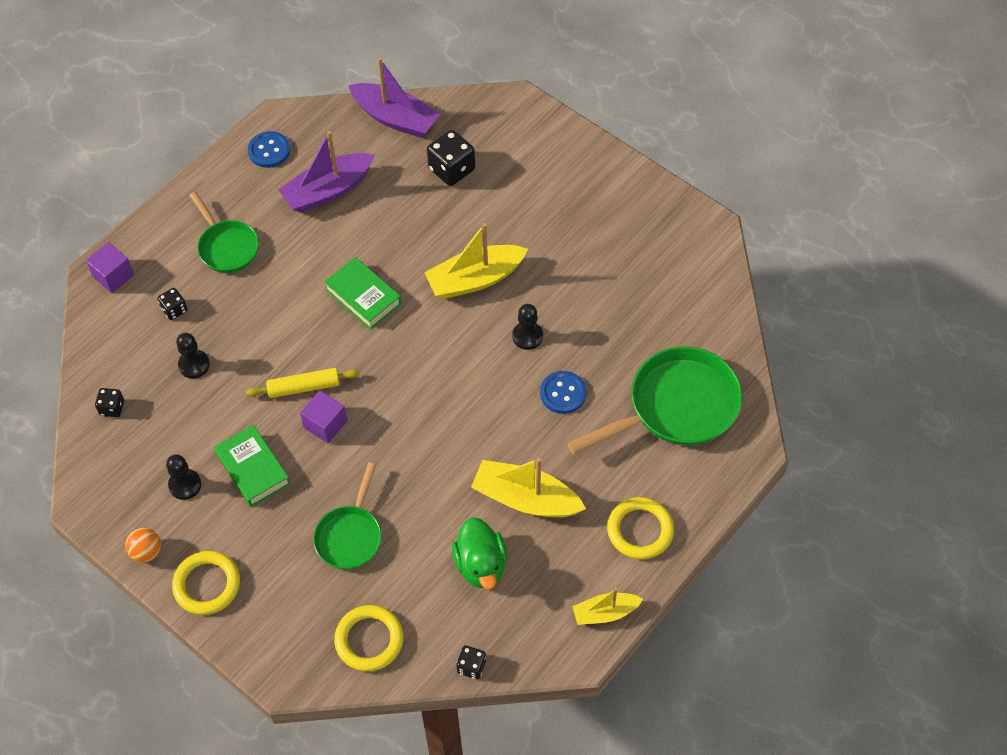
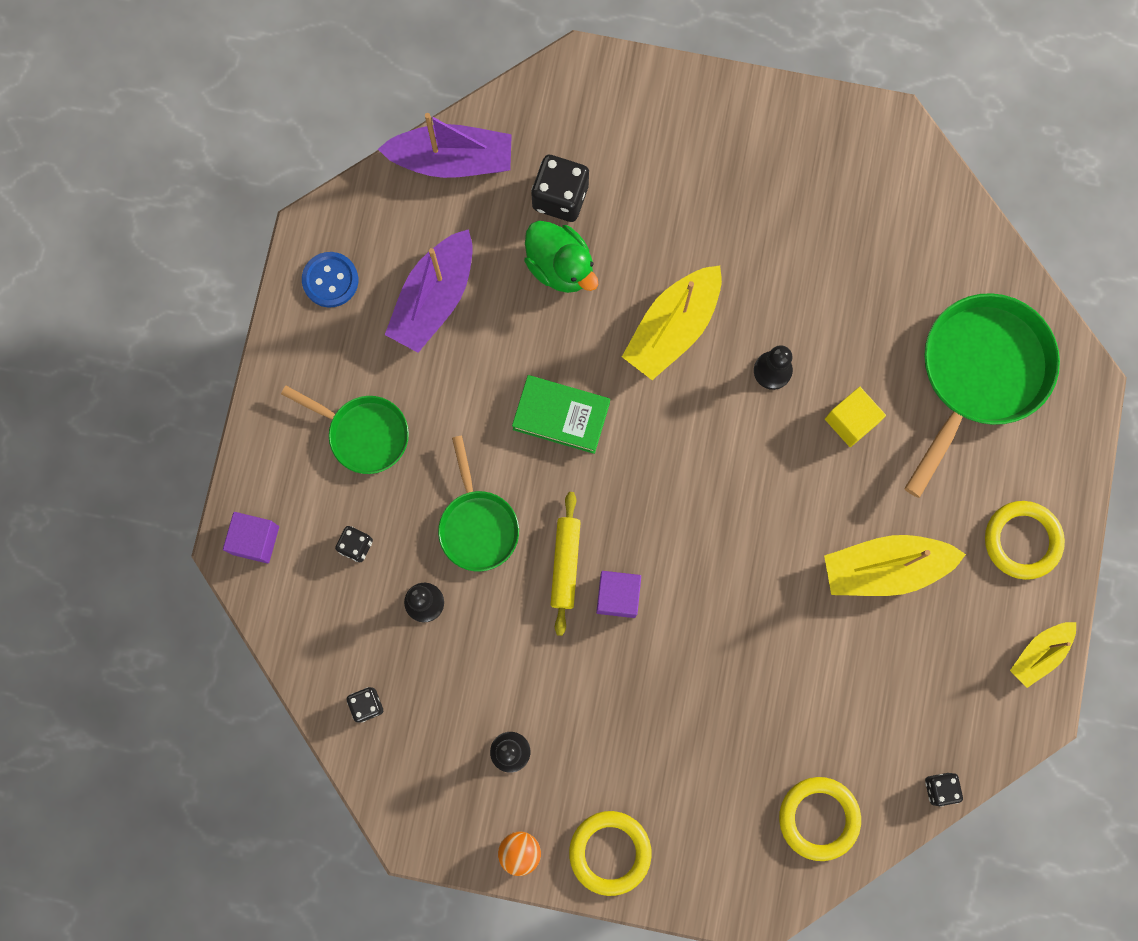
camera: 30 degrees left, 20 degrees up
green book [214,425,290,507] -> none
yellow rolling pin [246,368,360,398] -> yellow rolling pin turned 45 degrees counterclockwise [551,492,581,636]
green pan [313,463,382,570] -> green pan moved to [438,436,519,572]
green duck [452,517,507,589] -> green duck moved to [524,221,598,293]
blue button [540,371,586,414] -> yellow cube [825,387,886,447]

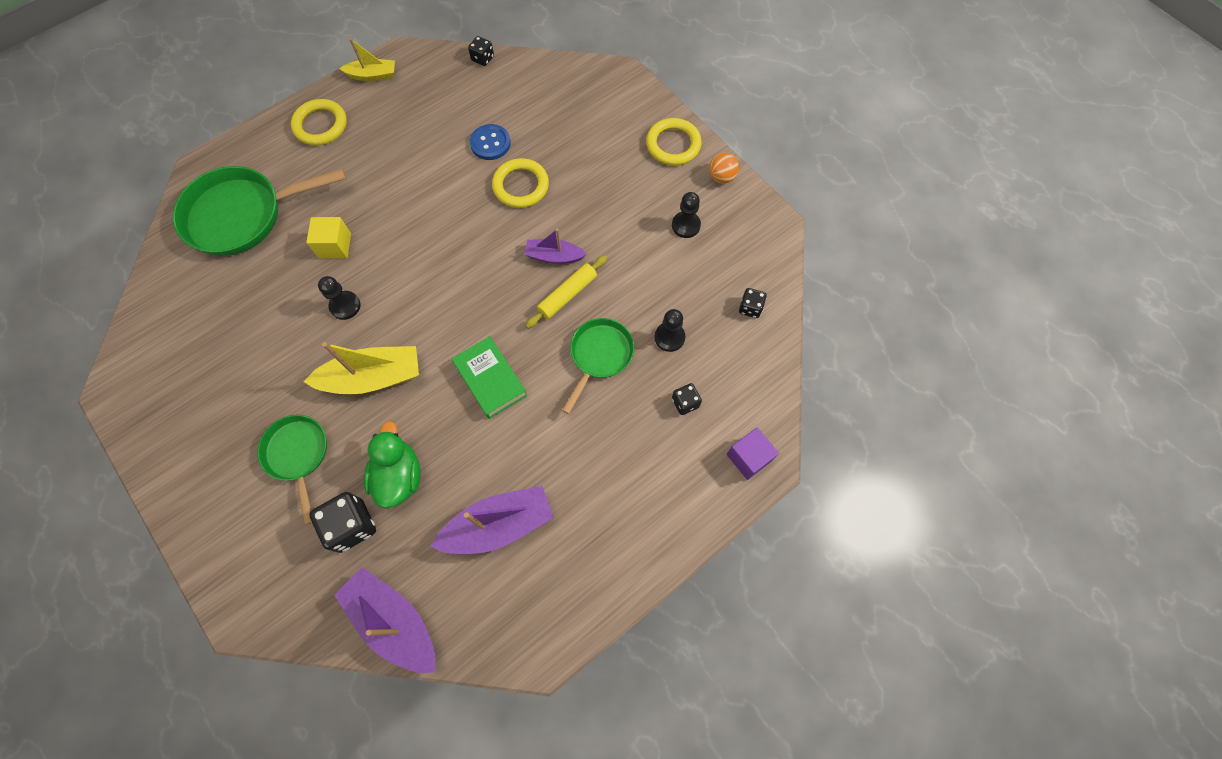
camera: 140 degrees left, 10 degrees down
green pan [281,386,409,474] -> green pan moved to [257,415,327,525]
blue button [302,252,358,307] -> blue button moved to [470,124,511,160]
purple cube [596,571,641,618] -> purple boat [524,229,587,264]
yellow ring [779,777,861,861] -> yellow ring moved to [492,158,549,208]
yellow boat [824,535,966,596] -> none

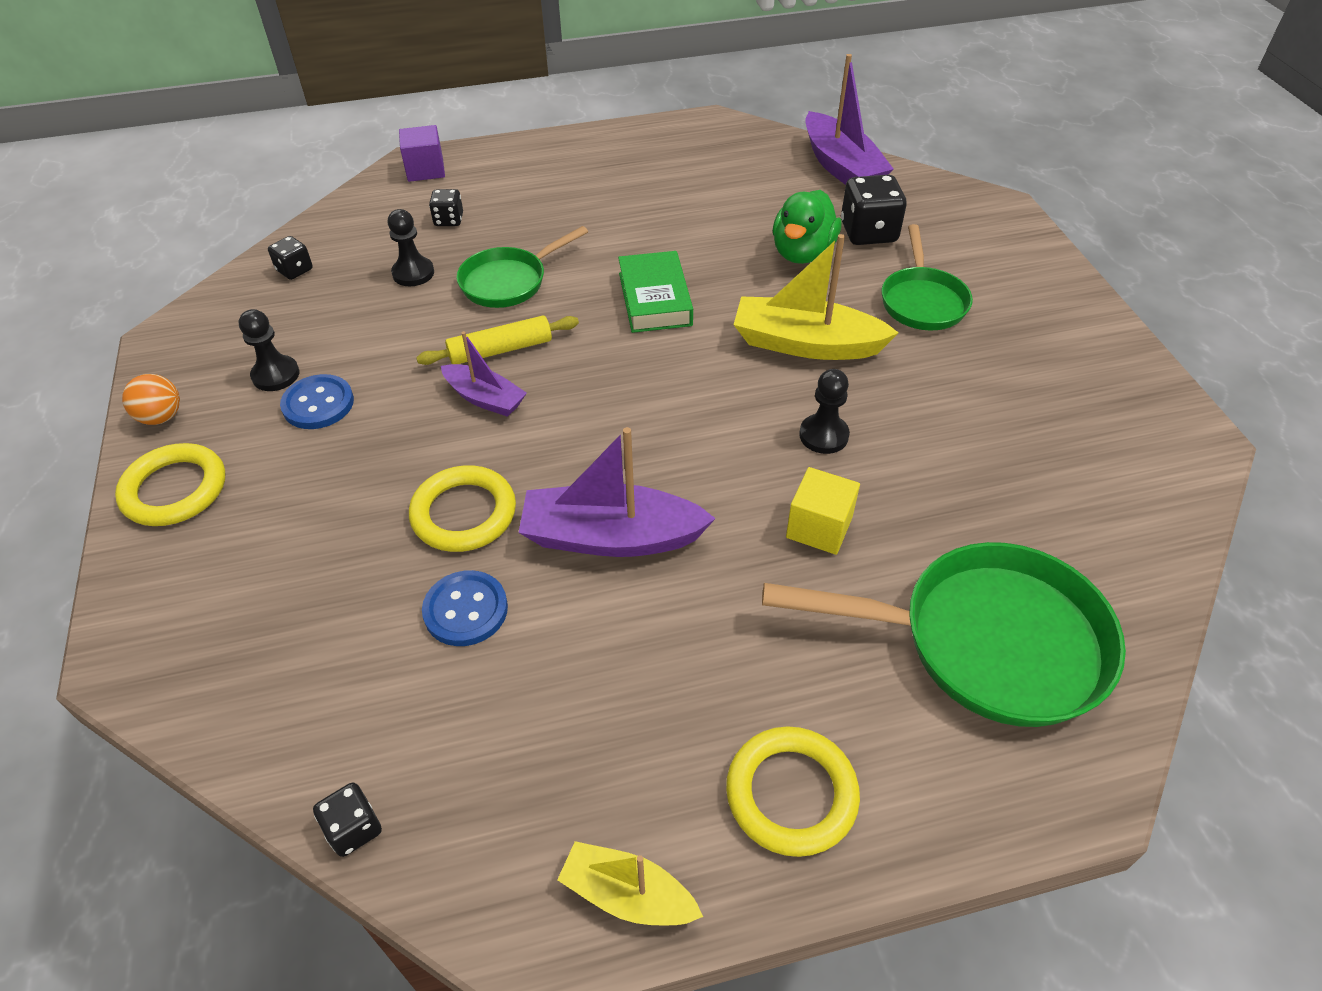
camera: 155 degrees left, 20 degrees down
purple boat [431,486,554,554] -> purple boat moved to [519,427,716,557]
none -> blue button [280,374,354,429]

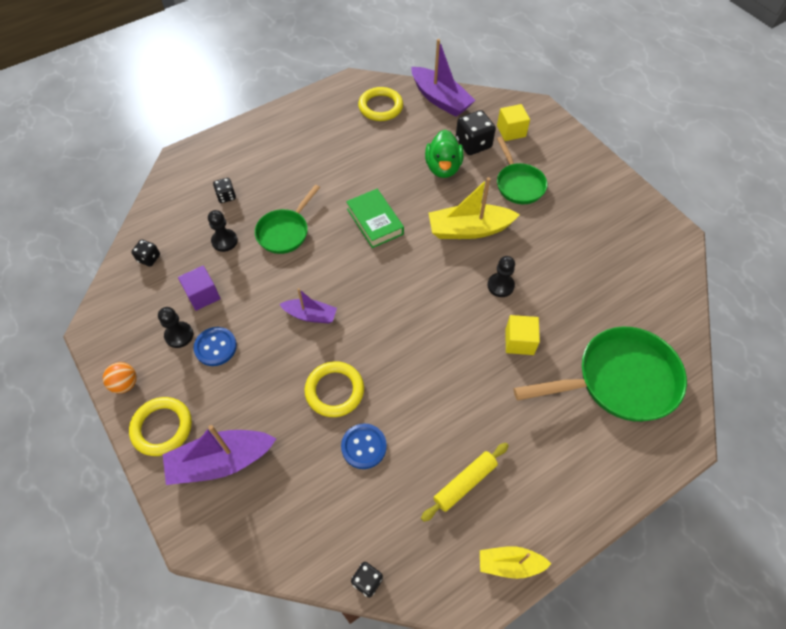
camera: 20 degrees left, 10 degrees up
purple cube [399,125,445,182] -> purple cube moved to [178,265,221,311]
yellow rolling pin [416,316,579,365] -> yellow rolling pin moved to [421,443,509,522]
purple boat [519,427,716,557] -> purple boat moved to [163,425,276,485]
yellow ring [726,726,860,857] -> yellow ring moved to [358,87,403,121]
none -> yellow cube [497,104,530,141]

